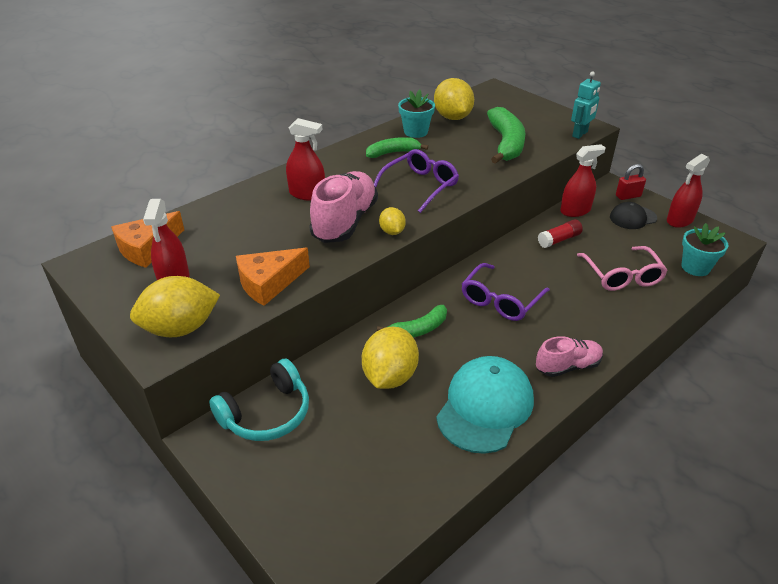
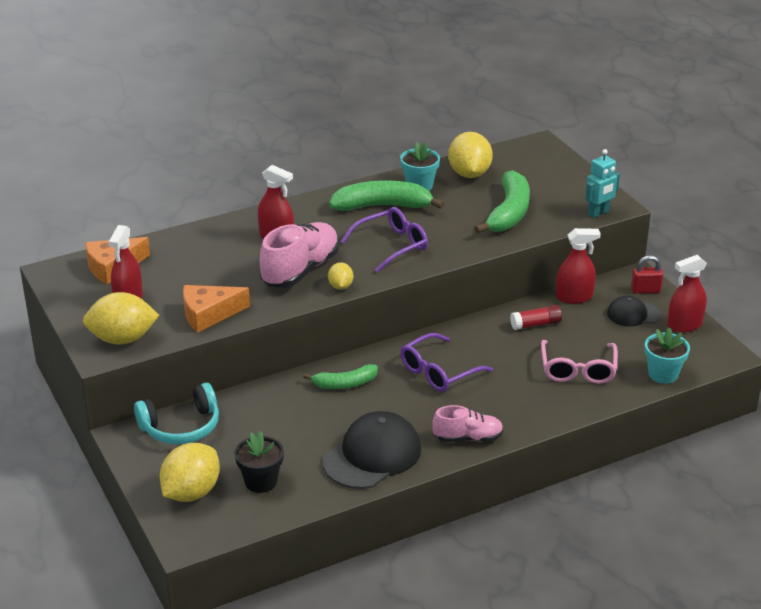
camera: 15 degrees right, 5 degrees down
yellow lemon [362,327,419,389] -> yellow lemon moved to [160,443,220,502]
green banana [366,137,428,158] -> green banana [329,180,445,211], size x1.66
turquoise cap [436,356,534,454] -> black cap [323,411,421,489]
none -> black flower pot [235,431,284,493]

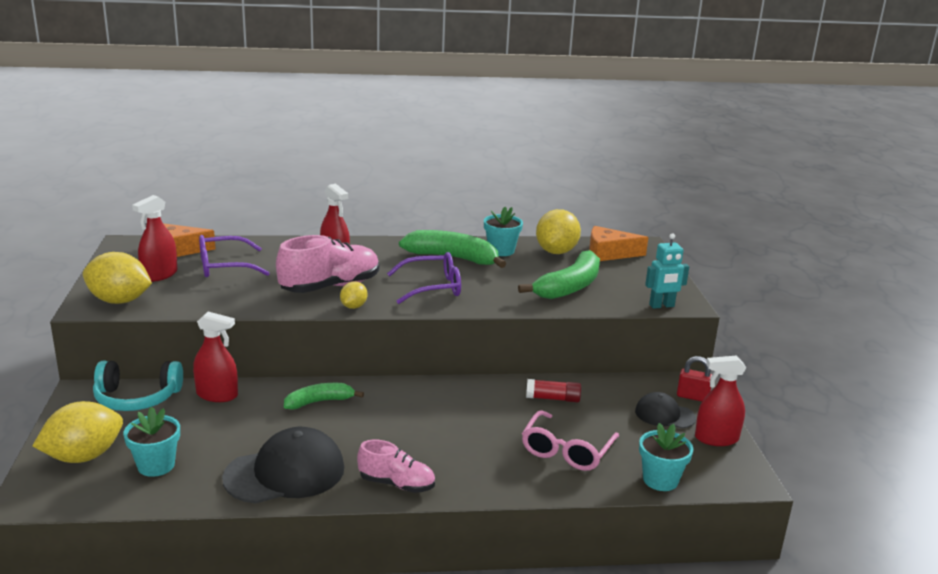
camera: 20 degrees right, 10 degrees down
orange cheese [183,285,250,333] -> orange cheese moved to [589,226,648,261]
black flower pot [235,431,284,493] -> turquoise flower pot [123,407,180,477]
green banana [303,364,378,389] -> green banana turned 150 degrees clockwise [284,383,364,410]
purple glasses [400,333,493,392] -> purple glasses moved to [199,235,270,277]
red spray bottle [556,228,601,304] -> red spray bottle moved to [193,312,238,402]

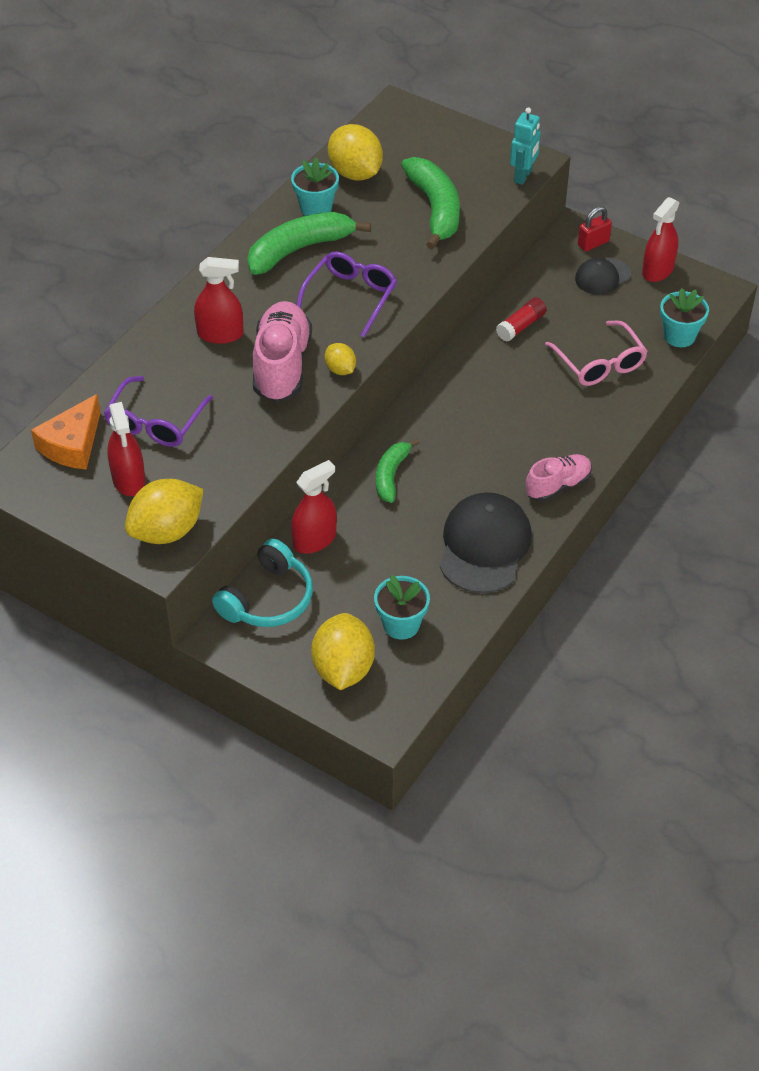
camera: 50 degrees left, 25 degrees up
orange cheese [589,226,648,261] -> none

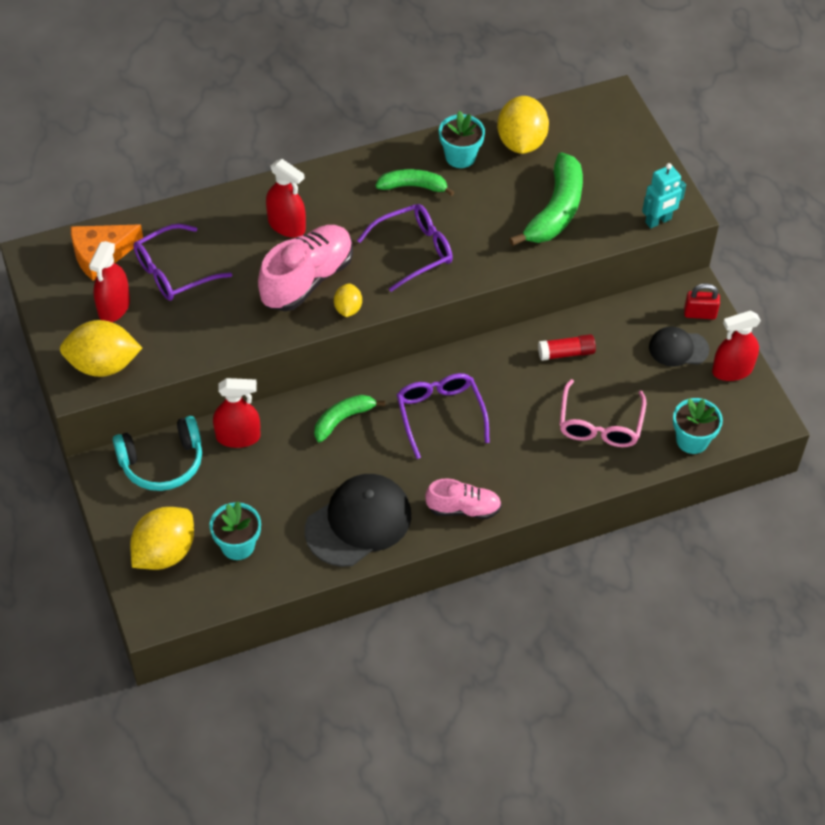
camera: 35 degrees right, 5 degrees up
green banana [247,212,371,275] -> green banana [376,169,455,196], size x0.60
none -> purple glasses [397,373,490,459]

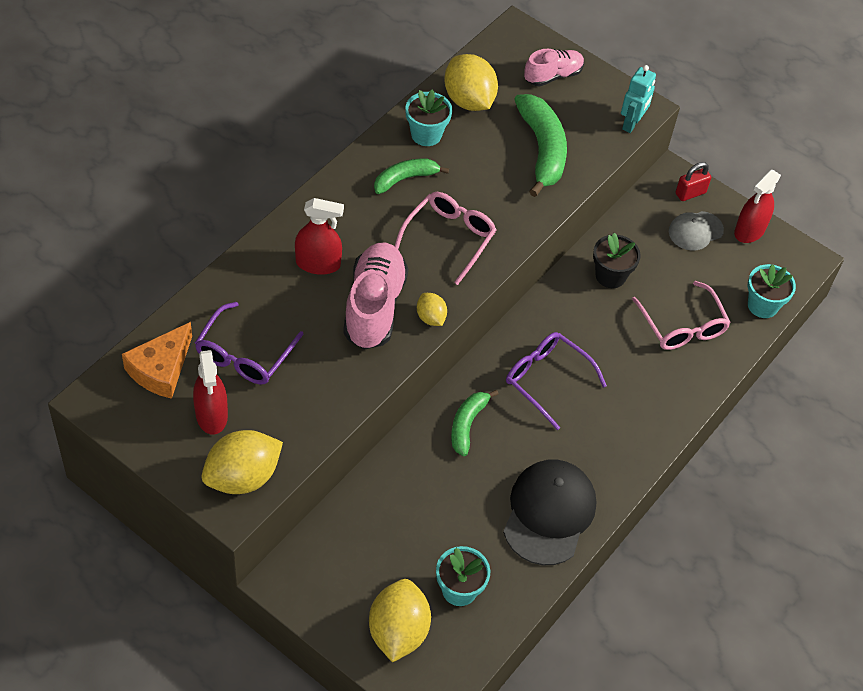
camera: 35 degrees left, 0 degrees up
turquoise headphones [113,416,202,491] -> none
red spray bottle [213,378,261,448] -> none
purple glasses [357,204,453,292] -> pink glasses [395,192,496,285]
pink shoe [425,478,502,519] -> pink shoe moved to [524,49,584,87]
red glue stick [538,334,596,361] -> black flower pot [593,233,641,288]
black cap [649,327,709,367] -> grey cap [669,211,724,251]

